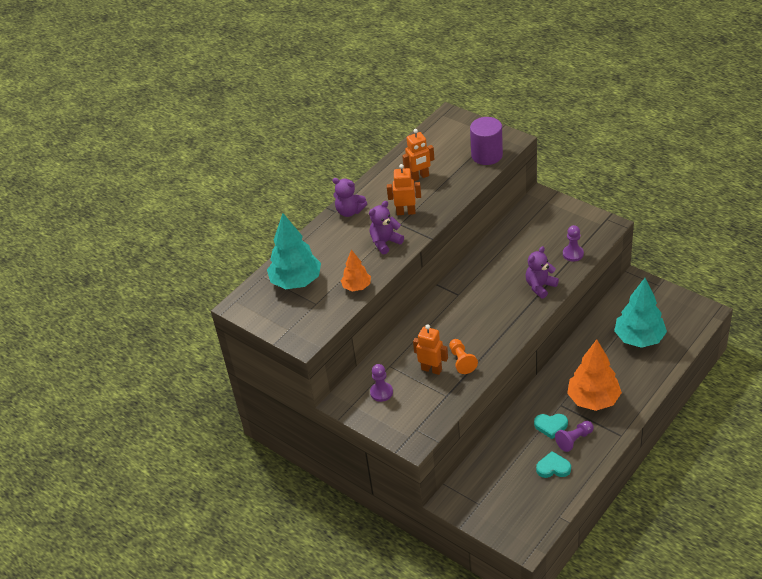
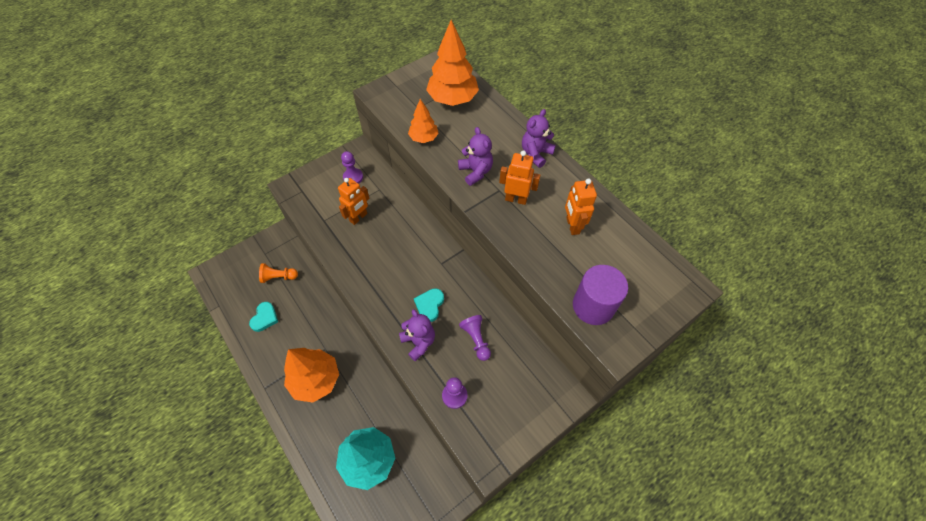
camera: 100 degrees right, 15 degrees up
turquoise tree [267,213,321,289] -> orange tree [426,20,479,106]
orange robot [387,164,421,215] -> orange robot turned 90 degrees counterclockwise [499,151,540,205]
orange pawn [449,339,478,374] -> orange pawn moved to [259,263,298,283]
turquoise heart [534,414,568,439] -> turquoise heart moved to [414,288,444,322]
purple pawn [555,421,594,452] -> purple pawn moved to [459,315,491,361]

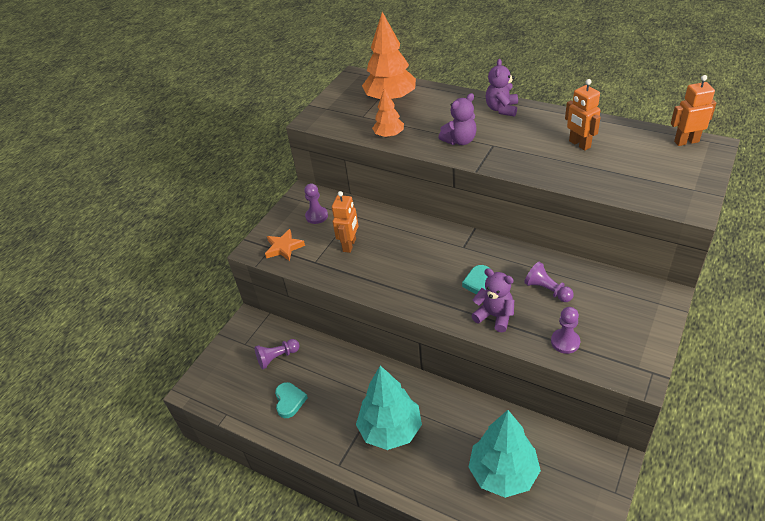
camera: 20 degrees left, 15 degrees down
orange pawn [259,263,298,283] -> purple pawn [255,339,300,370]
orange tree [284,348,339,403] -> turquoise tree [356,365,422,450]
purple teddy bear [458,127,493,186] -> purple teddy bear turned 105 degrees clockwise [438,93,477,145]
orange robot [499,151,540,205] -> orange robot moved to [671,75,717,146]
purple cylinder [573,265,628,325] -> none
none -> orange star [265,229,305,261]

